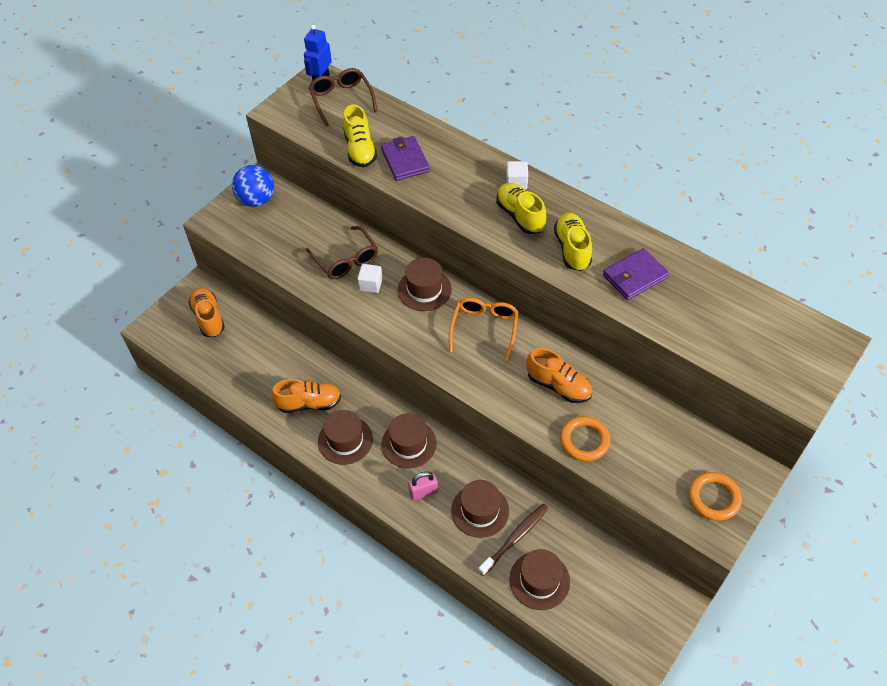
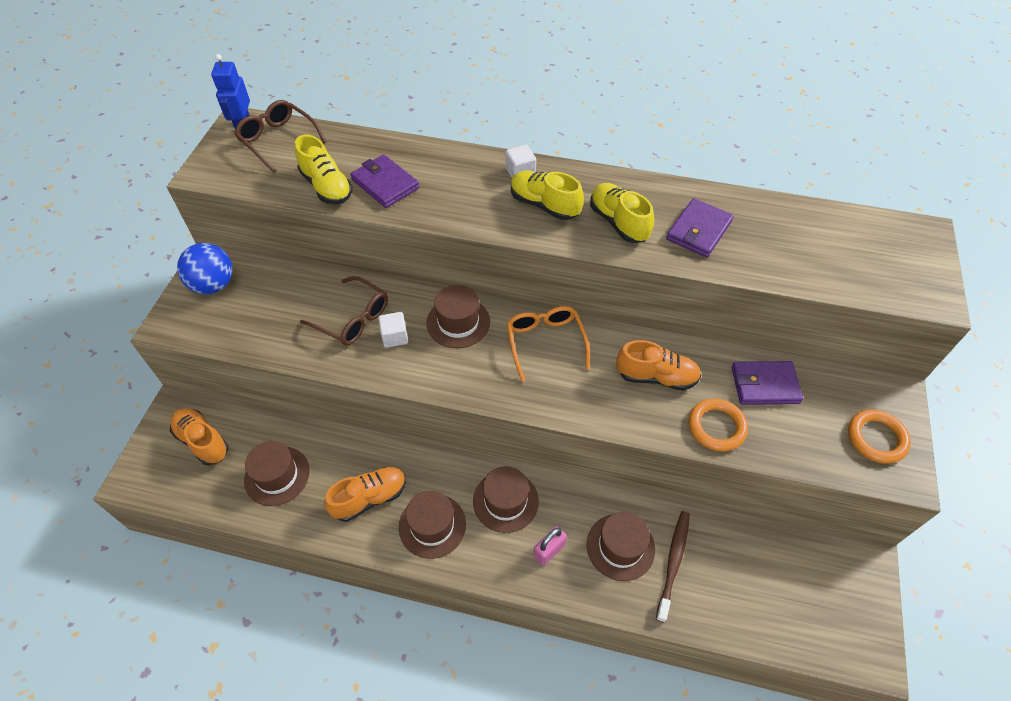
camera: 25 degrees left, 0 degrees up
brown hat [509,549,570,610] -> brown hat moved to [244,441,310,506]
none -> purple wallet [731,361,803,405]

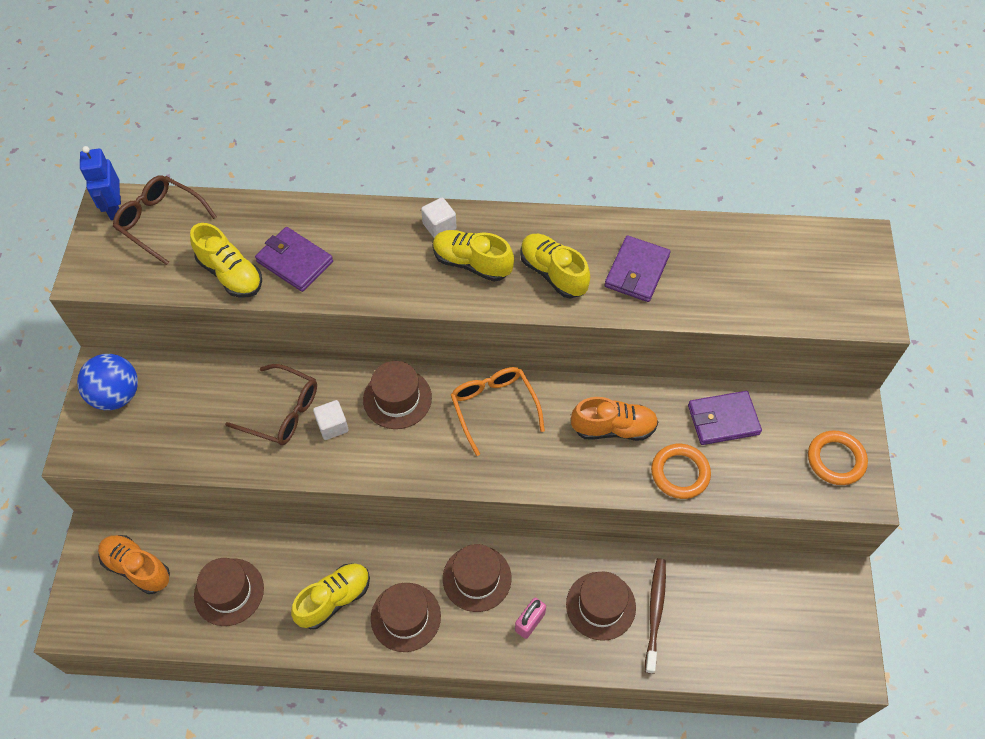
camera: 10 degrees left, 5 degrees up
orange shoe [324,467,406,522] -> yellow shoe [291,563,370,629]

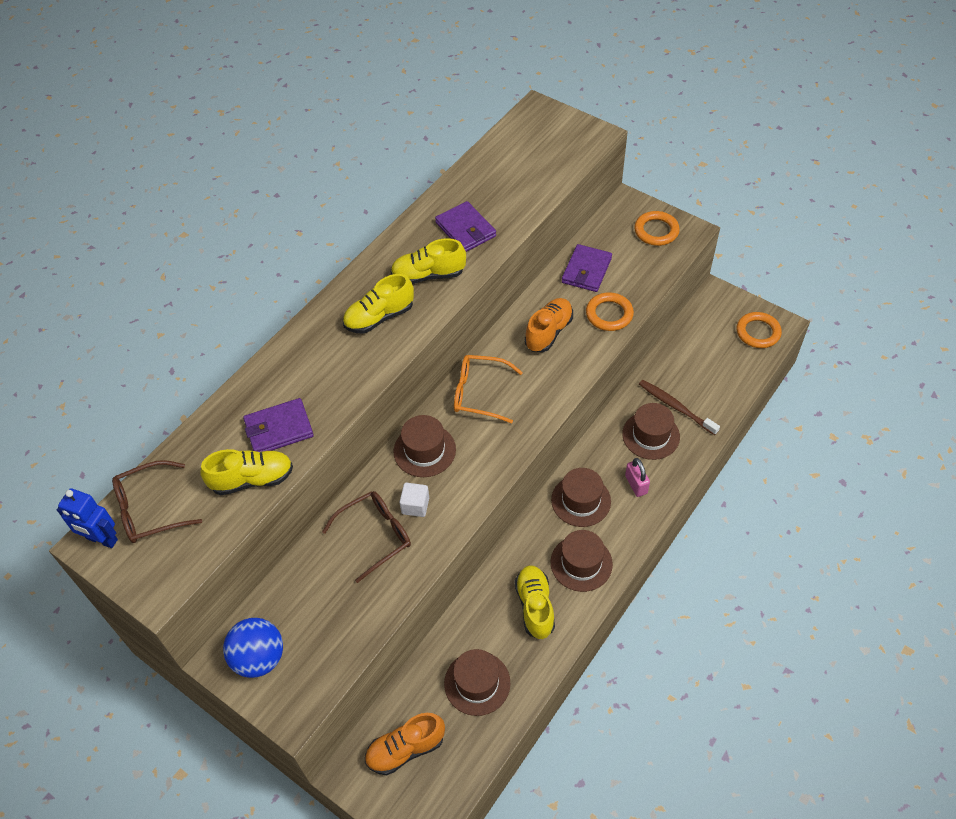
camera: 55 degrees left, 5 degrees down
white cube [421,197,457,238] -> none
none -> orange ring [737,312,782,348]

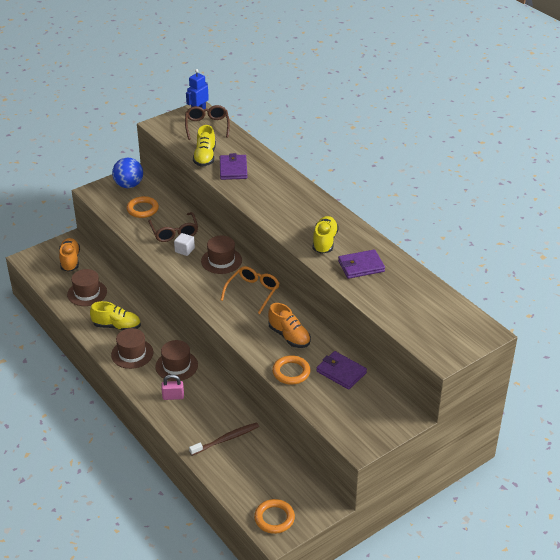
camera: 105 degrees right, 15 degrees down
yellow shoe [343,274,414,333] -> none
brown hat [622,403,680,460] -> none
orange ring [634,211,680,246] -> orange ring moved to [127,196,159,218]

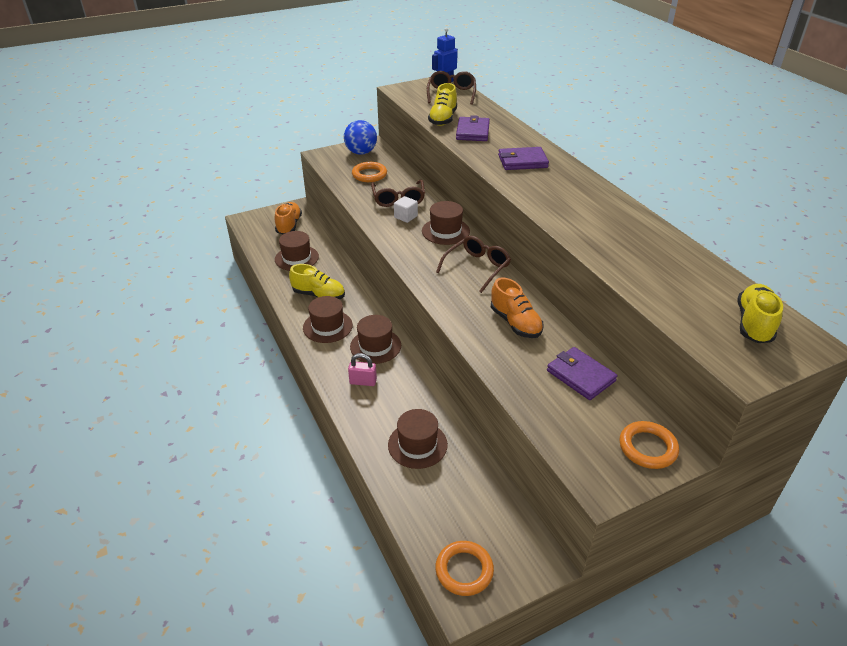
camera: 10 degrees right, 0 degrees up
brown toothbrush [189,422,259,456] -> brown hat [388,409,448,469]
orange glasses [221,266,280,314] -> brown glasses [436,236,511,293]
orange ring [272,355,311,385] -> orange ring moved to [620,421,679,469]
yellow shoe [312,216,339,254] -> yellow shoe moved to [737,284,783,343]
purple wallet [338,249,385,279] -> purple wallet moved to [498,147,549,170]

